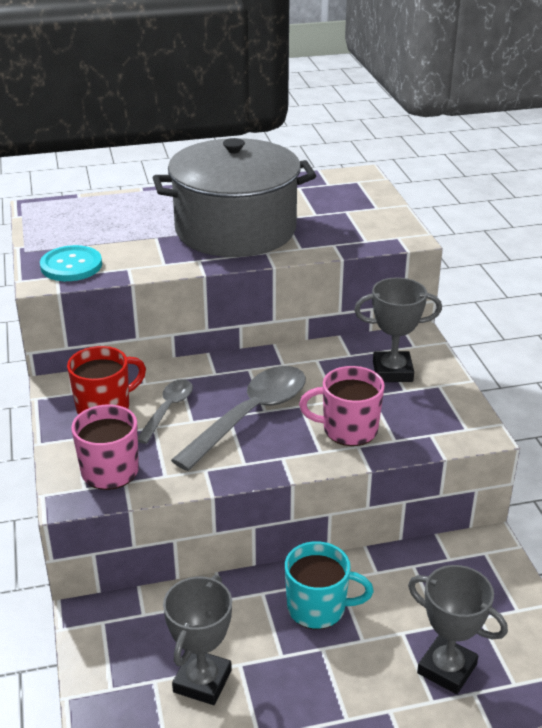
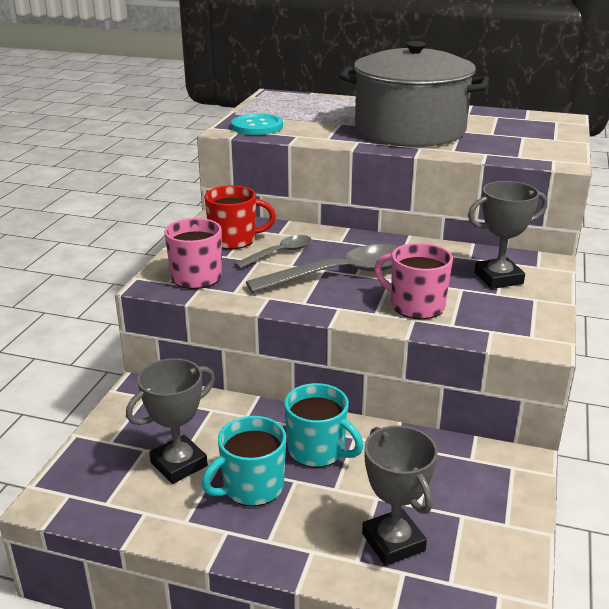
camera: 30 degrees right, 5 degrees down
grey trophy [354,277,442,382] -> grey trophy turned 45 degrees counterclockwise [468,181,548,289]
none -> turquoise mug [201,416,286,506]

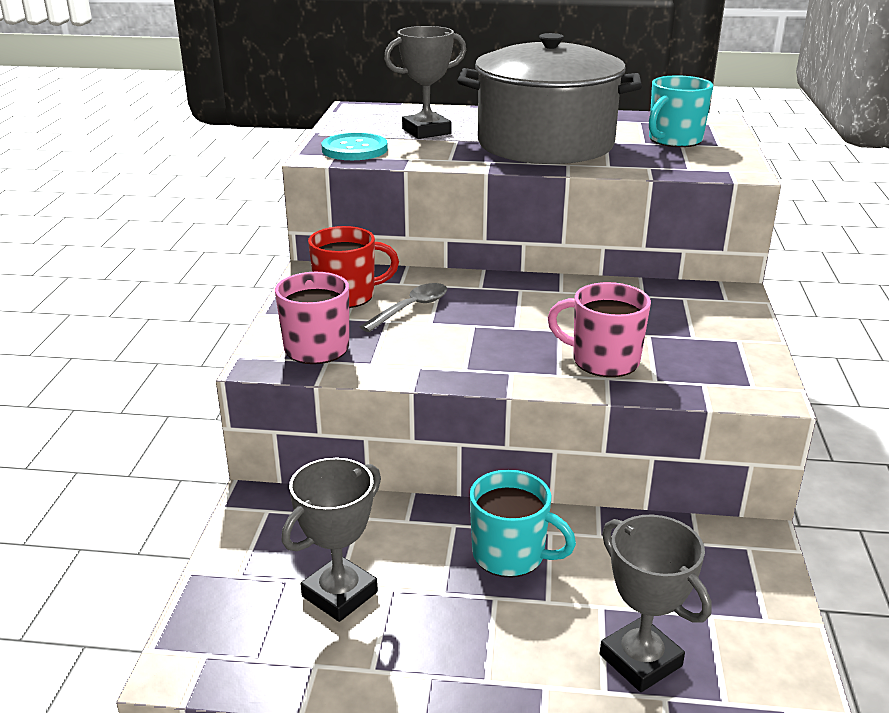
camera: 10 degrees left, 0 degrees up
turquoise mug [201,416,286,506] -> turquoise mug moved to [649,75,713,147]
grey spoon [246,244,399,293] -> none
grey trophy [468,181,548,289] -> grey trophy moved to [384,26,466,139]

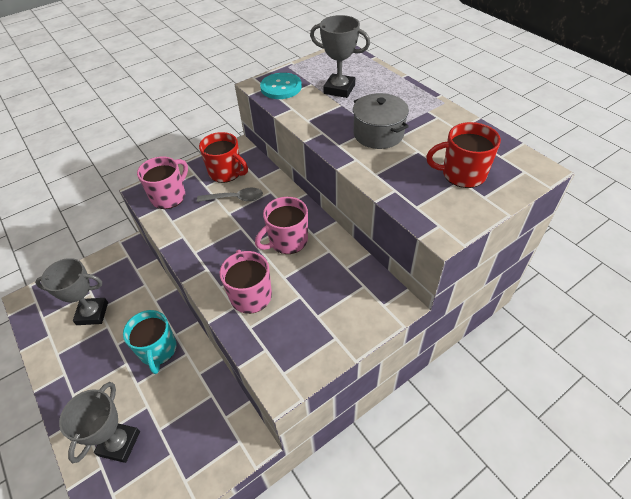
camera: 50 degrees right, 20 degrees up
grey pot [457,33,642,164] -> grey pot [353,93,409,149], size x0.51
turquoise mug [649,75,713,147] -> red mug [426,122,501,188]
none -> pink mug [255,197,308,254]

